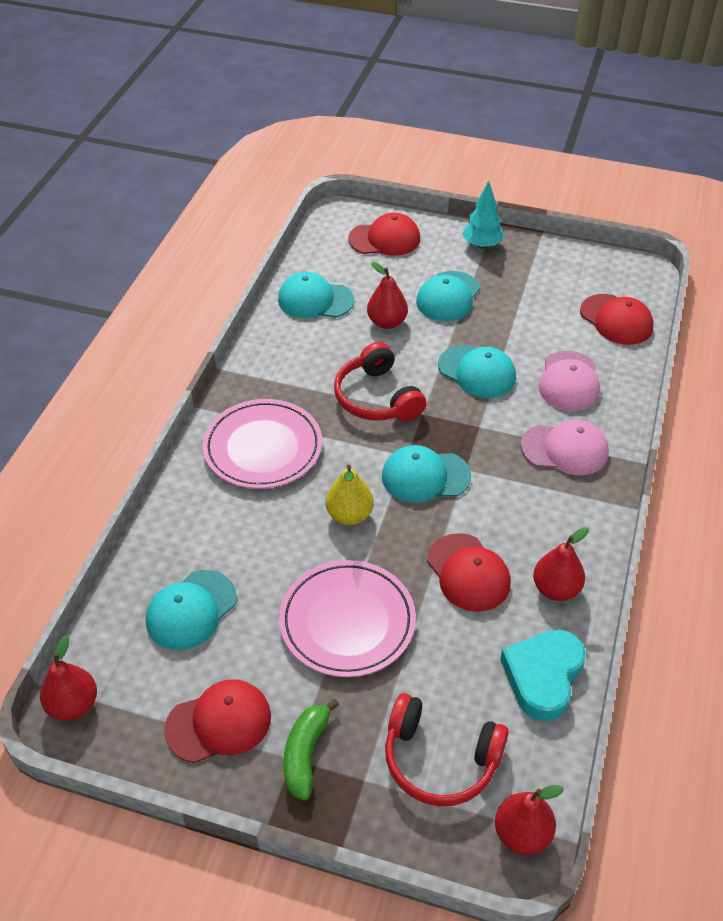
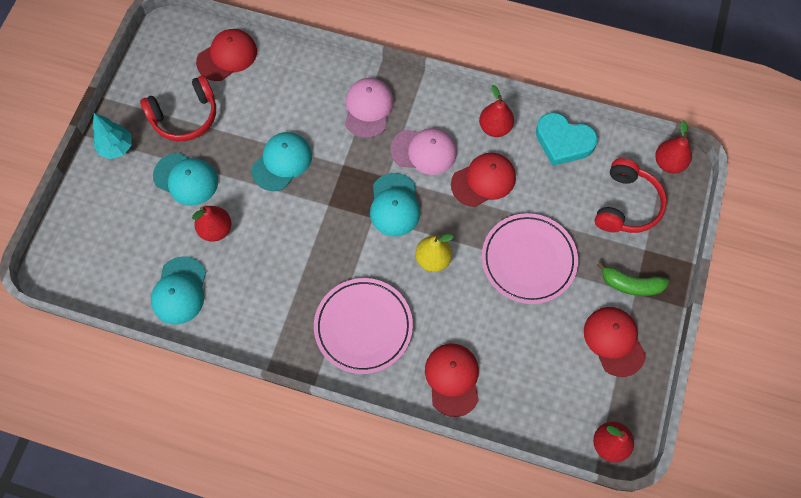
camera: 90 degrees left, 20 degrees up
turquoise cap [146,570,237,650] -> none
red headphones [334,342,427,422] -> red headphones moved to [140,75,216,141]
red cap [348,213,420,256] -> red cap moved to [425,344,479,417]
pink cap [538,351,600,411] -> pink cap moved to [390,128,457,175]

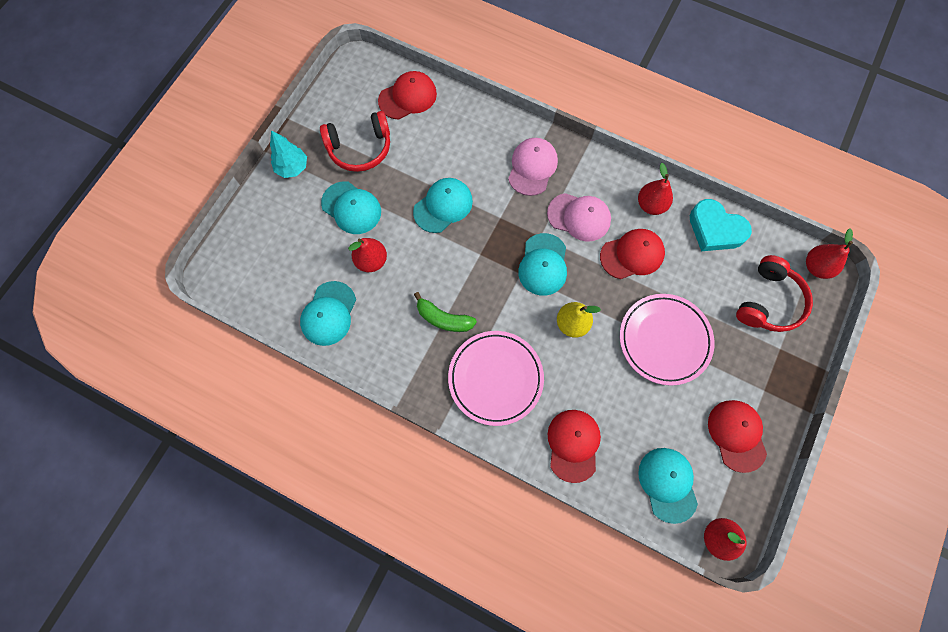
camera: 10 degrees right, 5 degrees up
green banana [597,262,669,296] -> green banana moved to [414,292,477,332]
none -> turquoise cap [638,448,698,524]

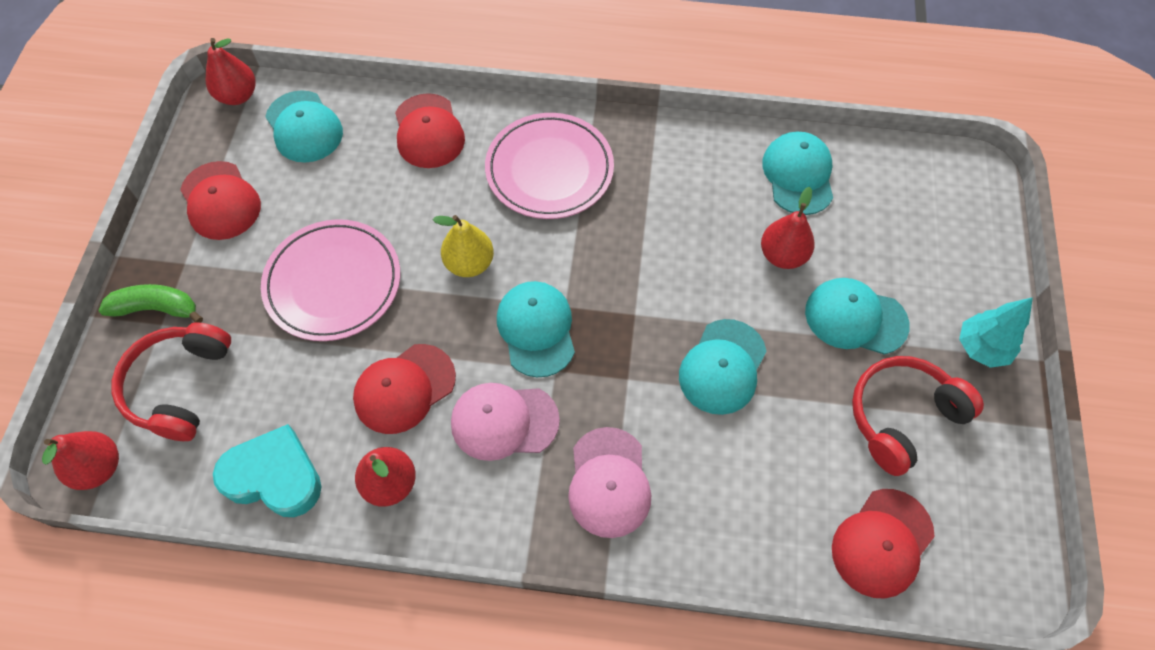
camera: 160 degrees right, 10 degrees down
green banana [414,292,477,332] -> green banana moved to [99,284,203,323]

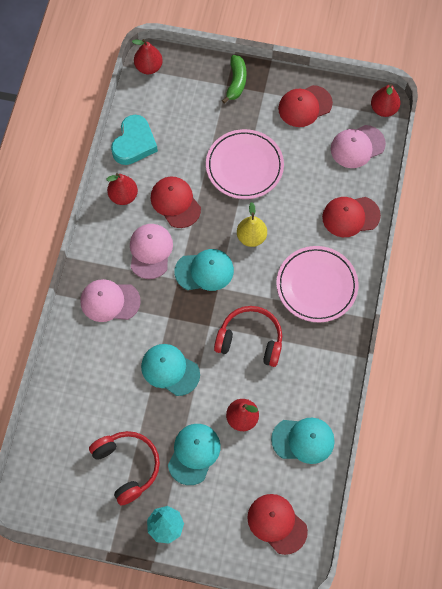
camera: 95 degrees right, 5 degrees up
red headphones [111,322,231,441] -> red headphones moved to [214,306,282,367]
turquoise cap [265,90,343,163] -> pink cap [331,125,386,168]
red cap [832,489,935,599] -> red cap moved to [247,494,308,555]

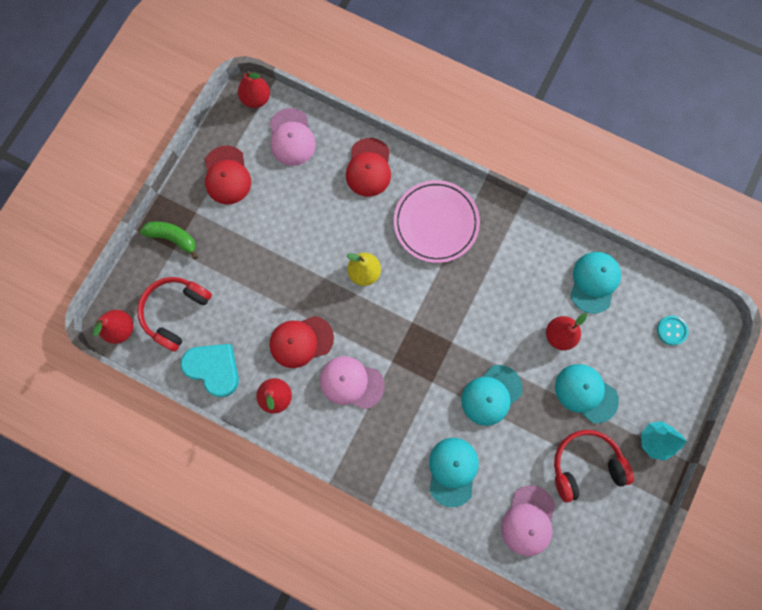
camera: 75 degrees left, 10 degrees up
pink cap [81,279,141,322] -> pink cap moved to [501,485,555,556]
turquoise cap [174,249,234,291] -> turquoise cap moved to [429,438,479,507]
pink plate [206,129,284,199] -> none
red headphones [214,306,282,367] -> red headphones moved to [137,277,212,352]
red cap [247,494,308,555] -> turquoise button [657,315,689,345]

